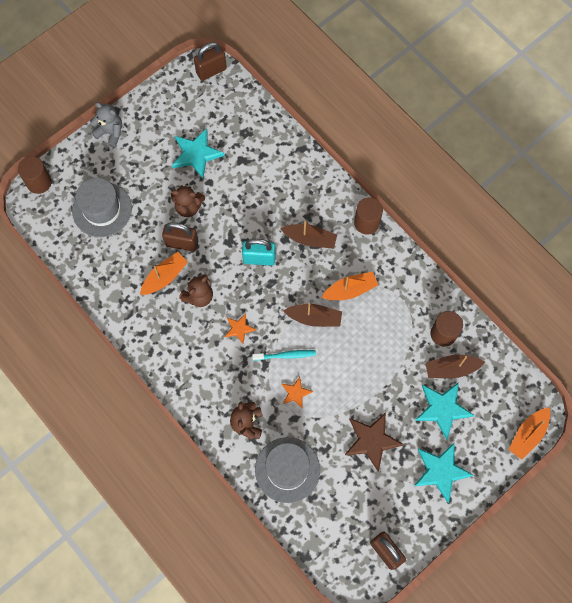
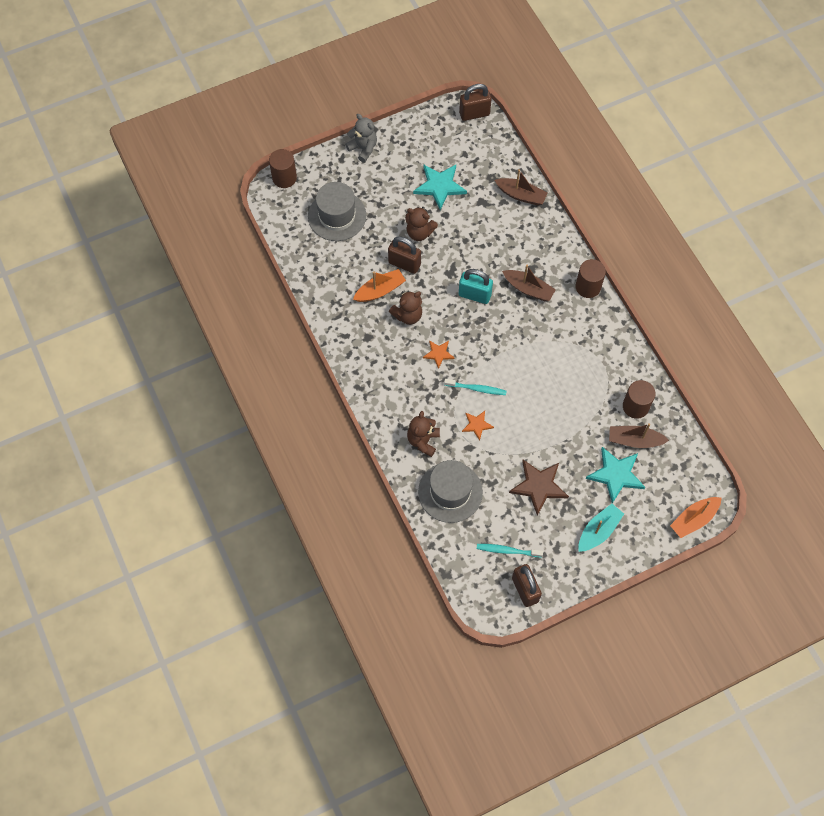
camera: 15 degrees right, 5 degrees down
brown boat [284,303,342,327] -> brown boat moved to [495,169,548,205]
orange boat [322,272,378,300] -> none
turquoise star [414,442,474,503] -> turquoise boat [579,504,624,552]
none -> turquoise toothbrush [477,544,543,557]

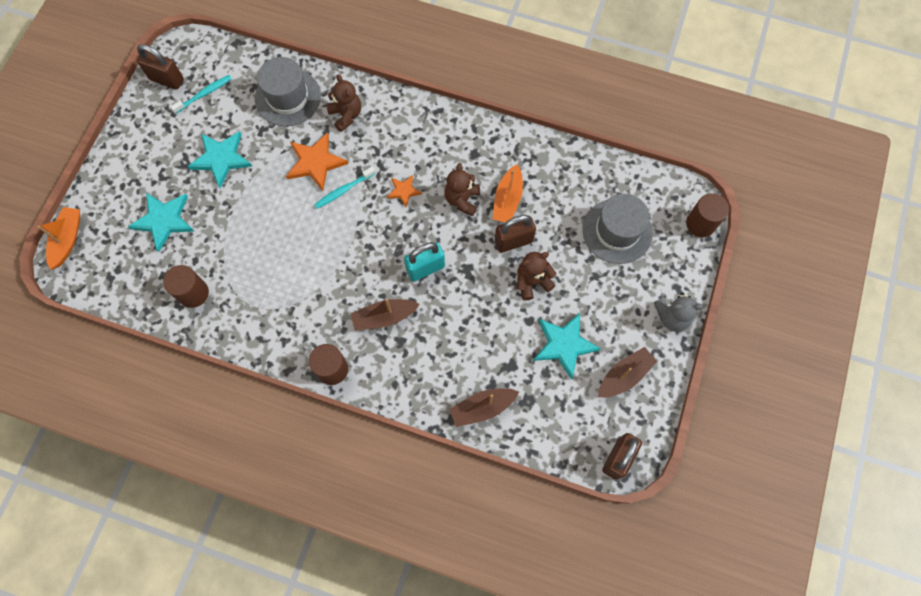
camera: 135 degrees right, 5 degrees up
orange star [462,411,494,441] -> orange star [286,132,349,191], size x1.79
brown star [509,460,569,516] -> turquoise star [187,131,252,188]
turquoise boat [579,504,624,552] -> none
brown boat [609,423,669,448] -> brown boat moved to [598,347,657,398]

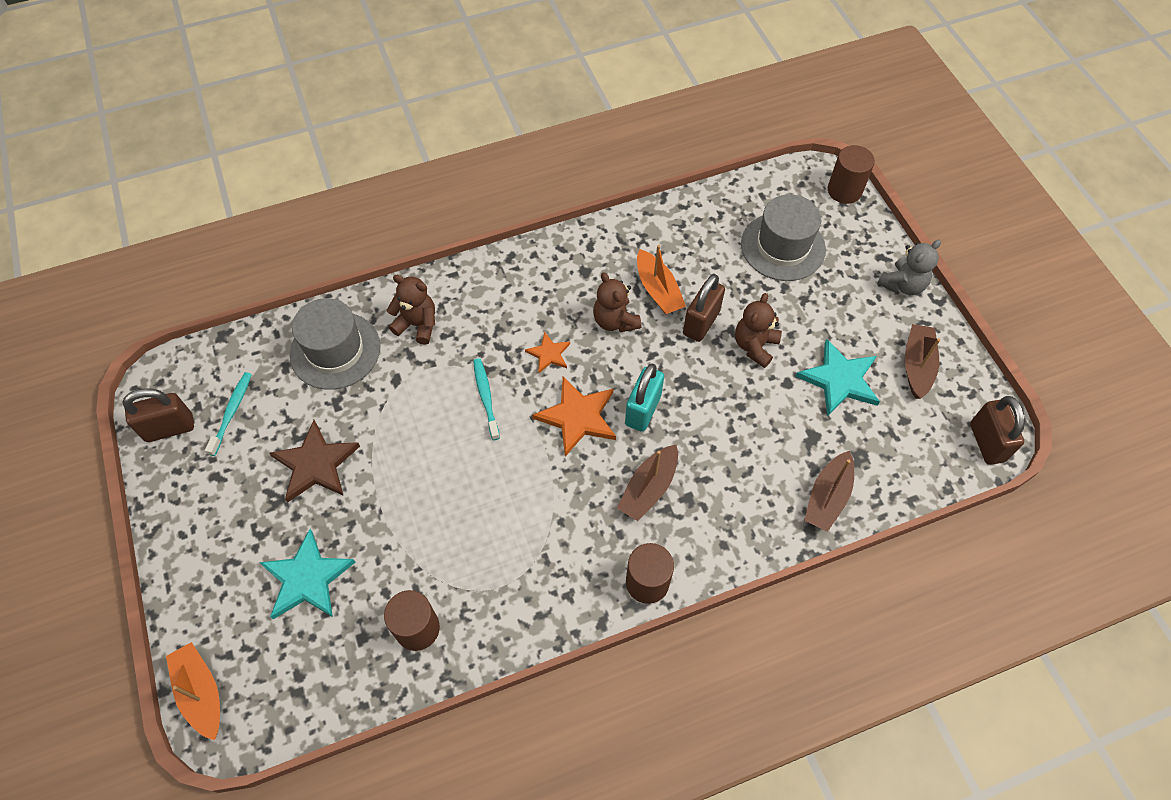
camera: 40 degrees left, 10 degrees down
turquoise star [187,131,252,188] -> brown star [269,420,360,502]
orange star [286,132,349,191] -> orange star moved to [532,377,616,457]
turquoise toothbrush [314,166,376,209] -> turquoise toothbrush turned 150 degrees clockwise [473,358,500,440]

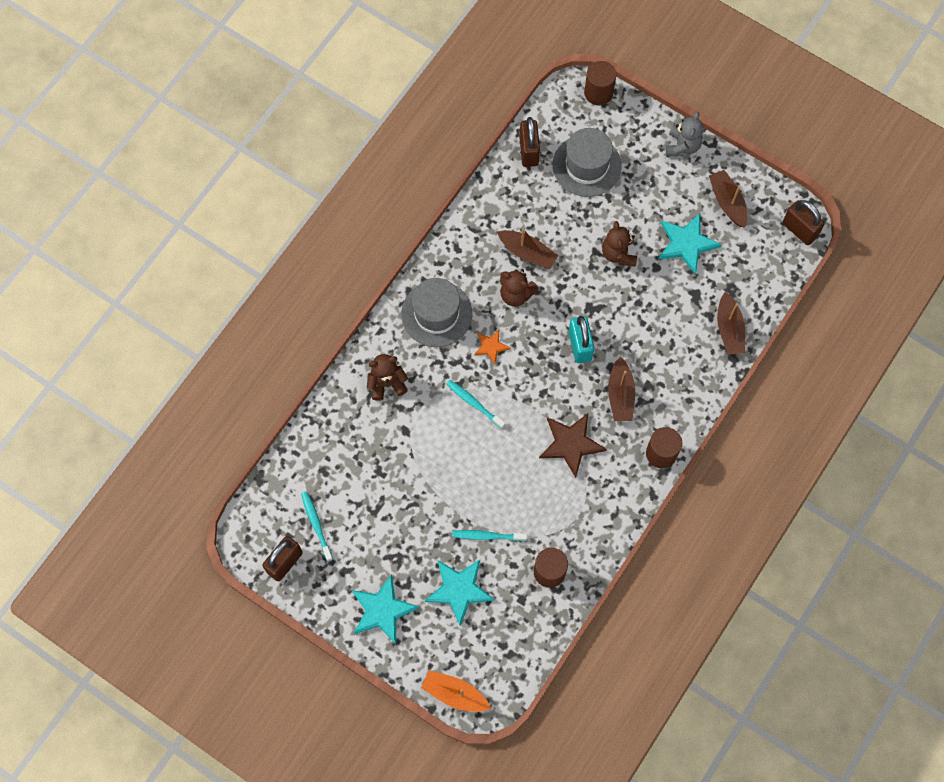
camera: 35 degrees left, 10 degrees up
brown star [269,420,360,502] -> brown star moved to [539,413,607,478]
grey hat [290,298,381,390] -> grey hat moved to [401,278,472,347]
orange star [532,377,616,457] -> none
orange boat [637,245,686,315] -> brown boat [497,228,559,269]
brown padlock [683,274,725,342] -> brown padlock moved to [519,117,540,167]
none -> turquoise star [352,574,419,644]
none -> turquoise toothbrush [452,530,527,541]

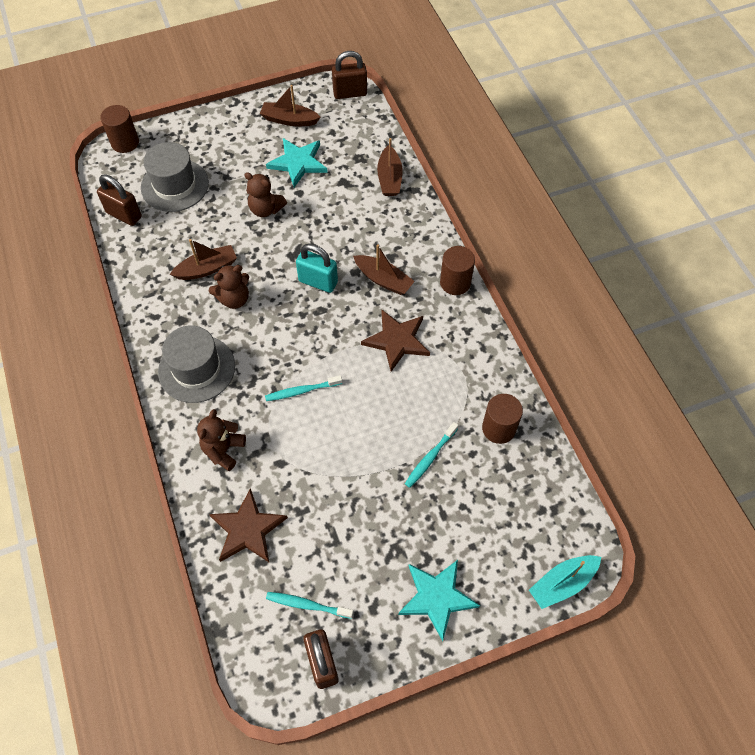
camera: 55 degrees left, 10 degrees down
orange boat [421,670,491,712] -> turquoise boat [529,555,601,609]
turquoise star [425,560,495,625] -> none
orange star [474,330,511,364] -> none
grey teddy bear [666,112,704,156] -> none
brown boat [717,291,745,355] -> brown boat turned 60 degrees clockwise [377,138,403,196]
none -> brown star [209,488,288,562]

